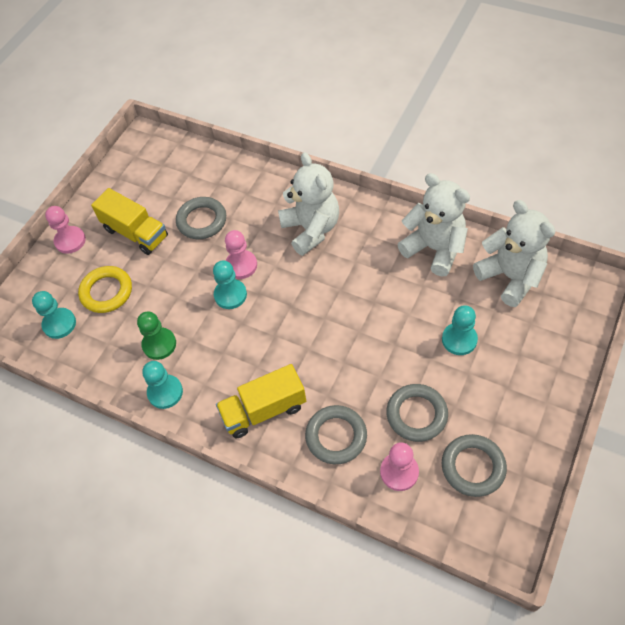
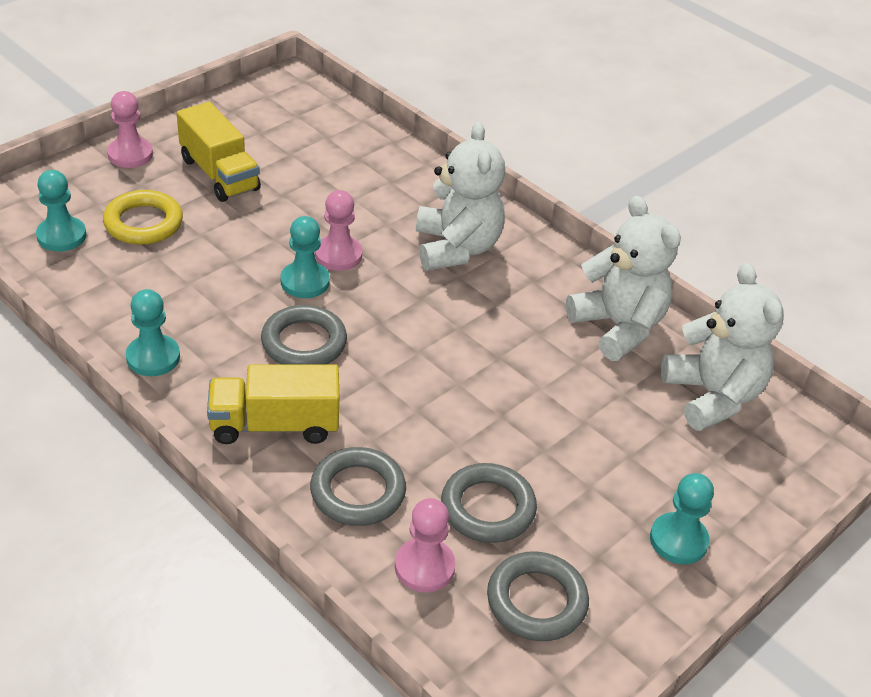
camera: 10 degrees right, 15 degrees down
green pawn [137,311,176,360] -> none
grey ring [176,197,226,239] -> grey ring moved to [261,305,347,364]
turquoise pawn [442,305,478,355] -> turquoise pawn moved to [650,473,714,564]

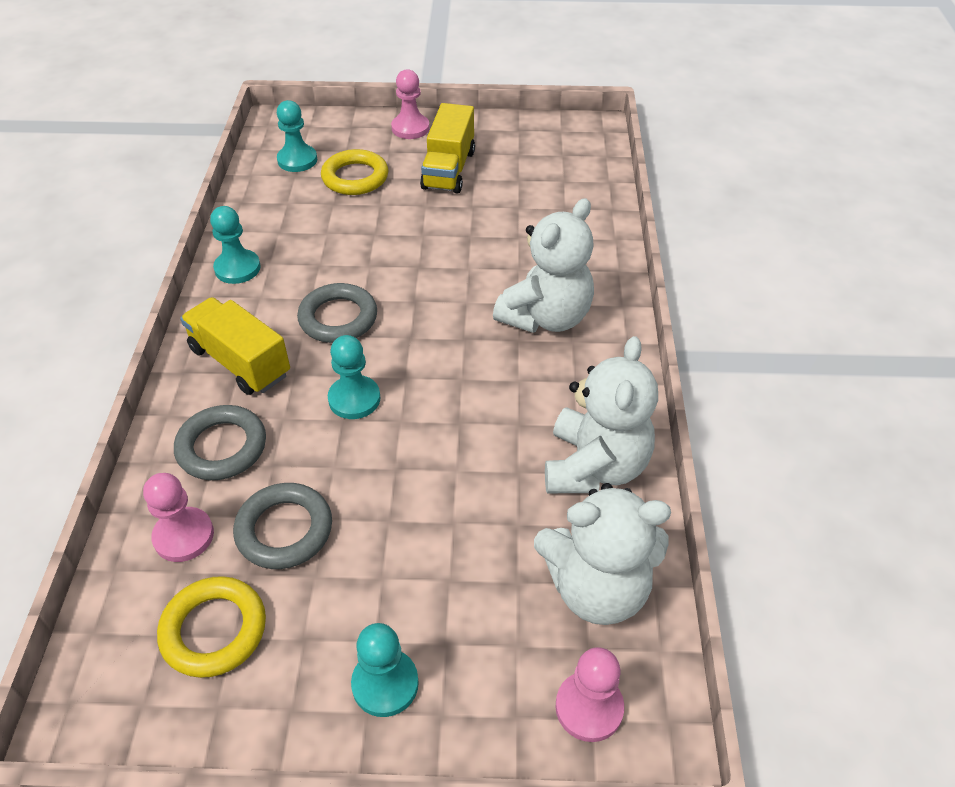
camera: 50 degrees right, 5 degrees up
turquoise pawn [280,216,330,298] -> turquoise pawn moved to [328,335,380,419]
pink pawn [315,190,362,271] -> pink pawn moved to [555,647,624,742]
grey ring [487,552,589,641] -> yellow ring [157,576,266,678]
white teddy bear [661,263,784,431] -> white teddy bear turned 60 degrees clockwise [534,483,671,625]

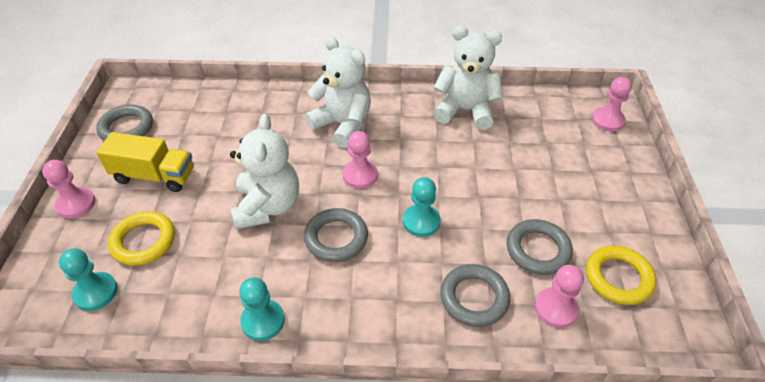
camera: 90 degrees left, 0 degrees up
yellow truck [180,297,290,395] -> none
turquoise pawn [351,623,419,717] -> none
white teddy bear [534,483,671,625] -> white teddy bear moved to [230,114,299,230]
none -> grey ring [96,105,153,141]
none -> pink pawn [343,131,378,189]

